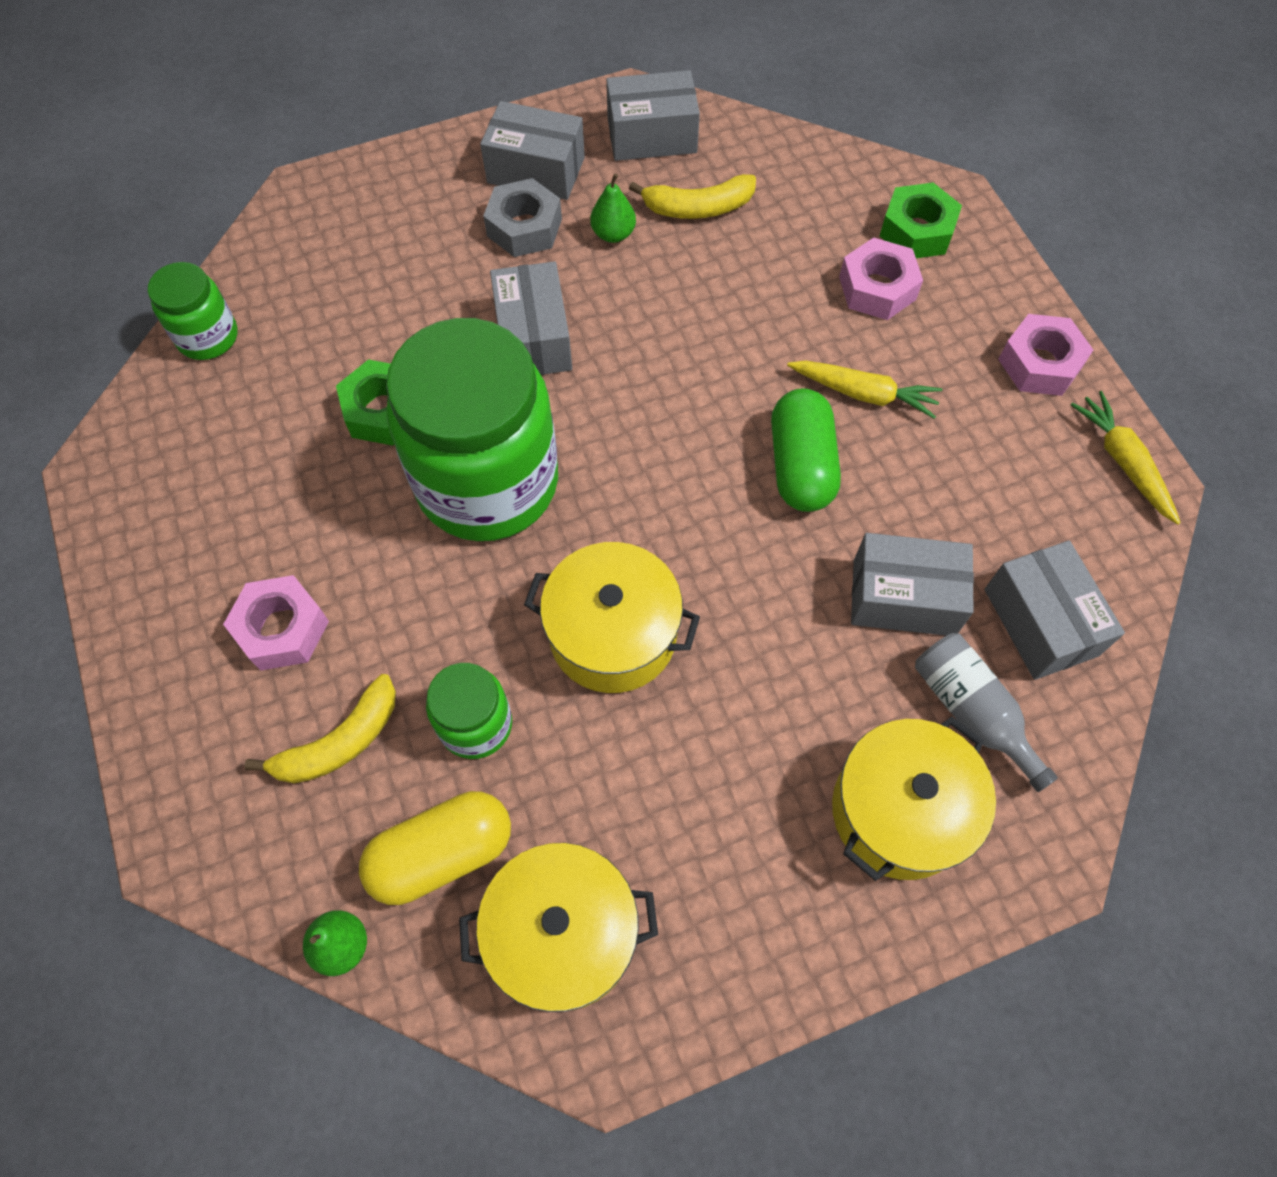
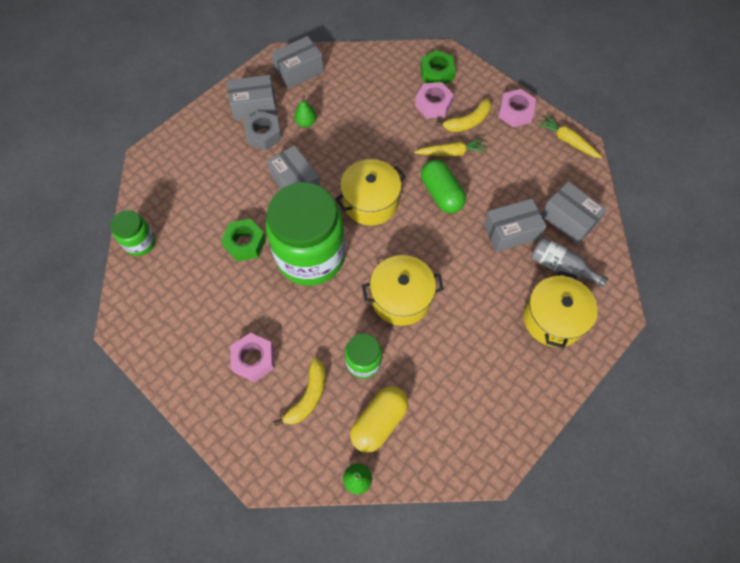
camera: 25 degrees left, 0 degrees up
yellow pot [459,843,658,1012] -> yellow pot moved to [335,159,406,226]
yellow banana [629,174,756,219] -> yellow banana moved to [436,98,491,132]

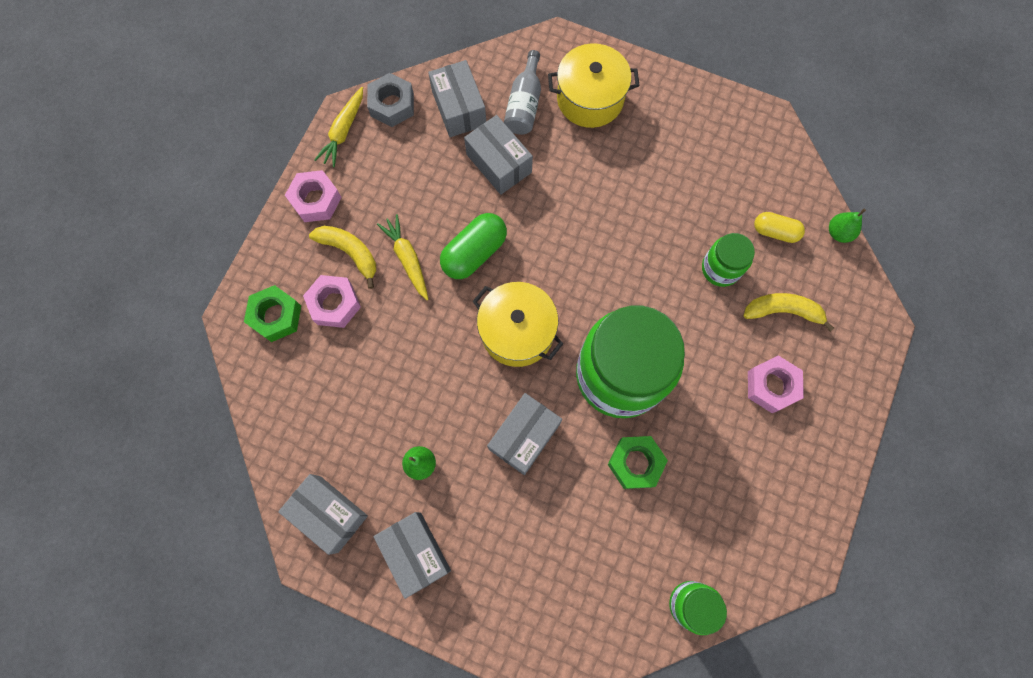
camera: 110 degrees left, 10 degrees up
grey nut [244,111,282,150] -> grey nut moved to [367,73,414,127]
yellow capsule [350,387,408,453] -> yellow capsule [754,212,805,243], size x0.63
yellow pot [362,255,444,326] -> none
grey box [541,181,607,244] -> grey box turned 45 degrees counterclockwise [428,60,486,137]

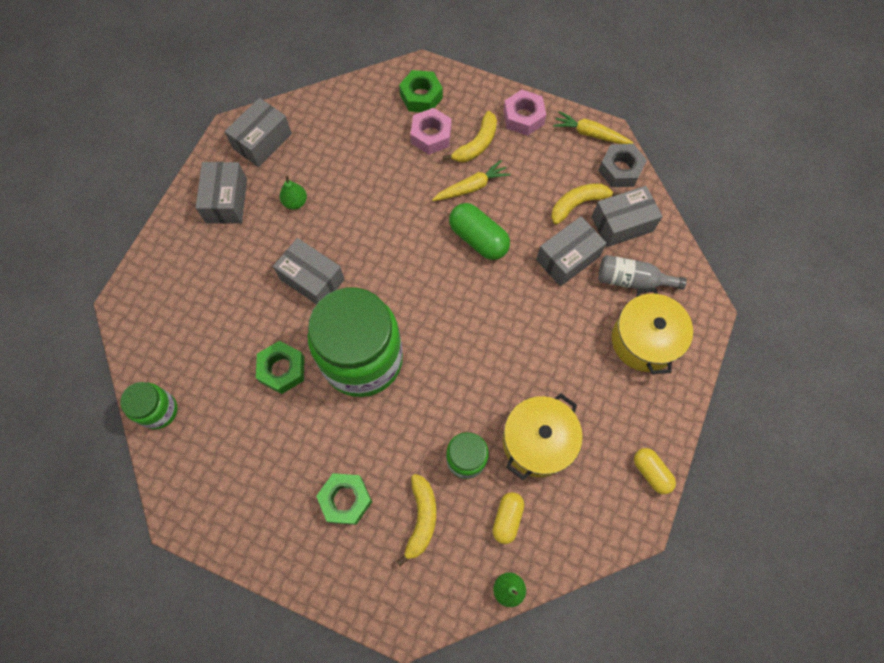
camera: 90 degrees right, 5 degrees down
grey box [373,512,451,599] -> grey box turned 60 degrees counterclockwise [195,162,247,224]
yellow pot [472,282,563,367] -> yellow pot moved to [503,394,583,480]
pink nut [748,355,804,413] -> green nut [316,473,372,525]
none -> yellow banana [551,183,621,225]
none -> yellow capsule [634,448,676,494]

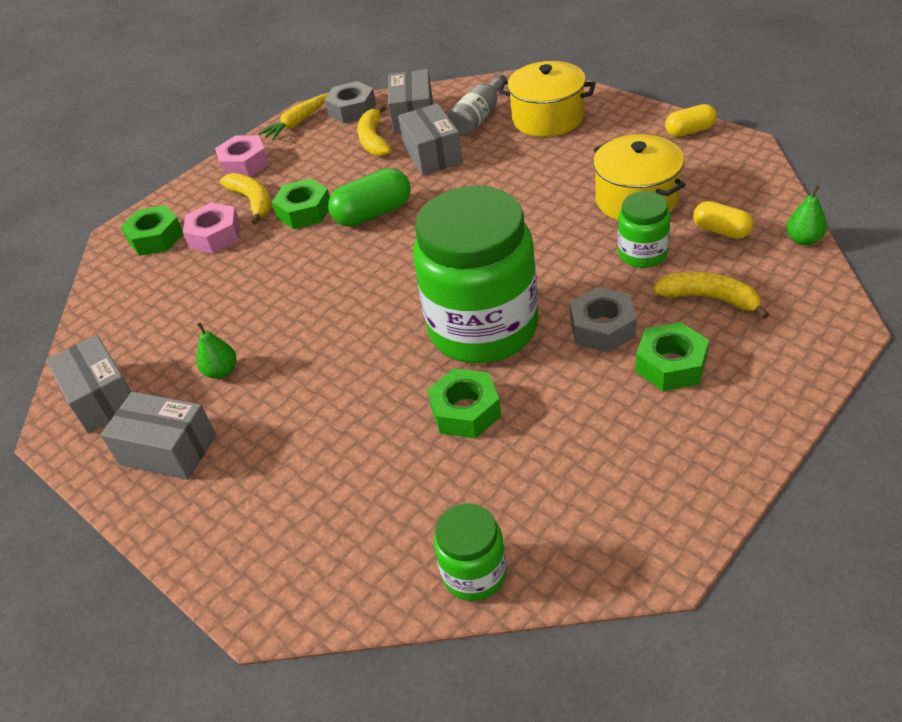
camera: 65 degrees left, 25 degrees down
grey box [273,238,345,305] -> none
yellow carrot [432,160,511,201] -> green nut [272,178,330,229]
none -> grey nut [570,287,637,353]

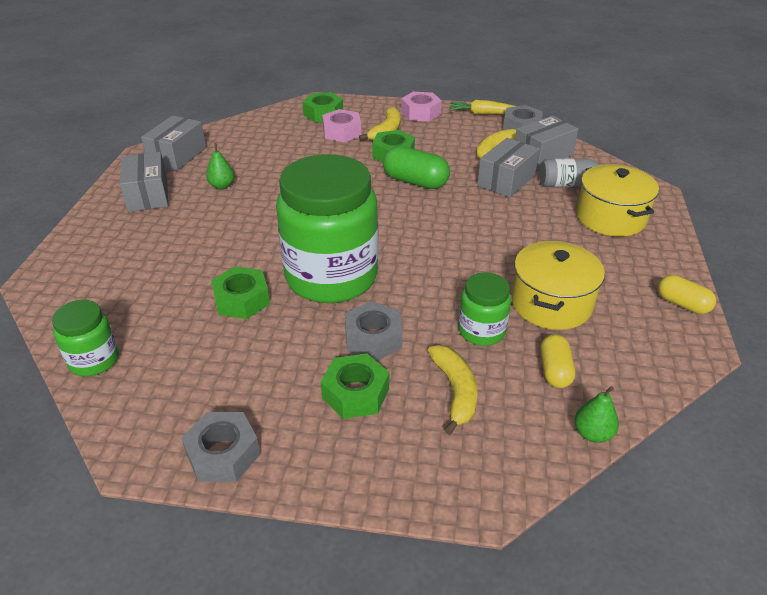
camera: 50 degrees right, 5 degrees down
none -> grey nut [181,412,260,482]

